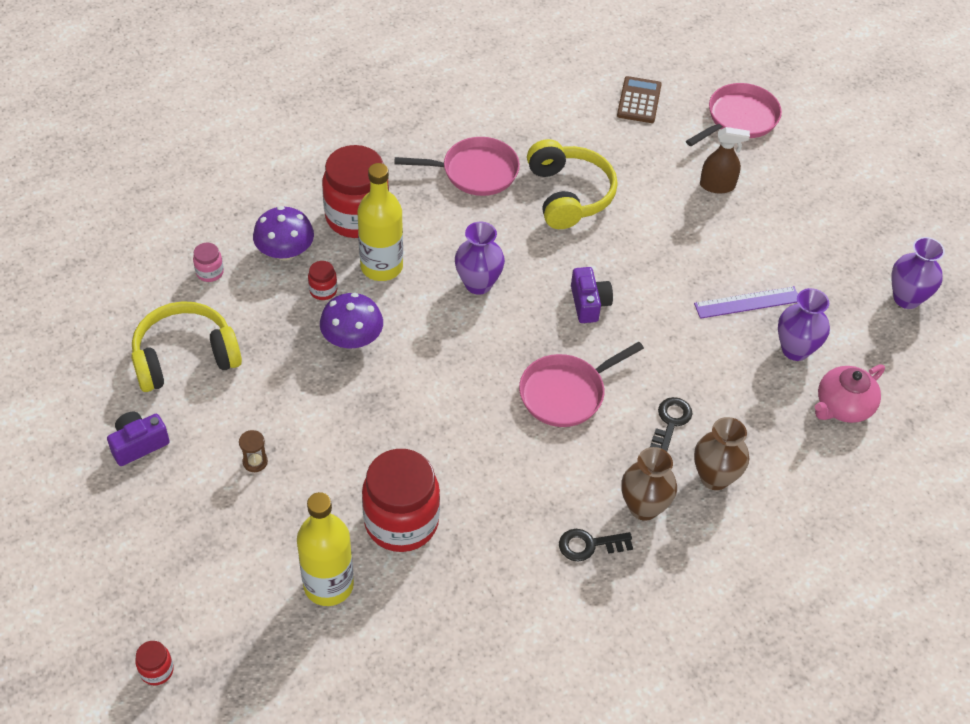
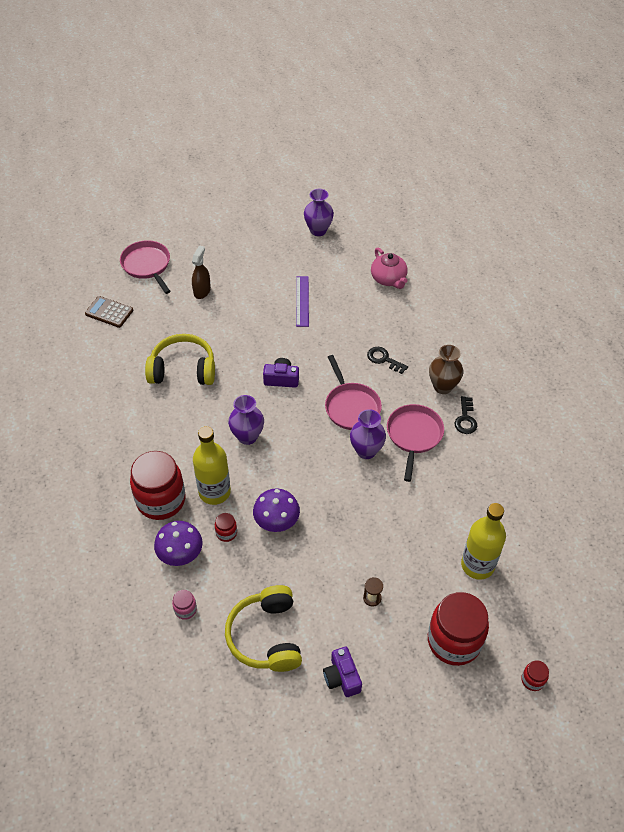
camera: 75 degrees left, 0 degrees up
red jar [362,449,440,552] -> red jar moved to [428,592,489,666]
pink pan [395,137,520,196] -> pink pan moved to [387,404,444,482]
brown vase [694,417,749,490] -> none
purple vase [778,288,830,361] -> purple vase moved to [350,409,386,459]

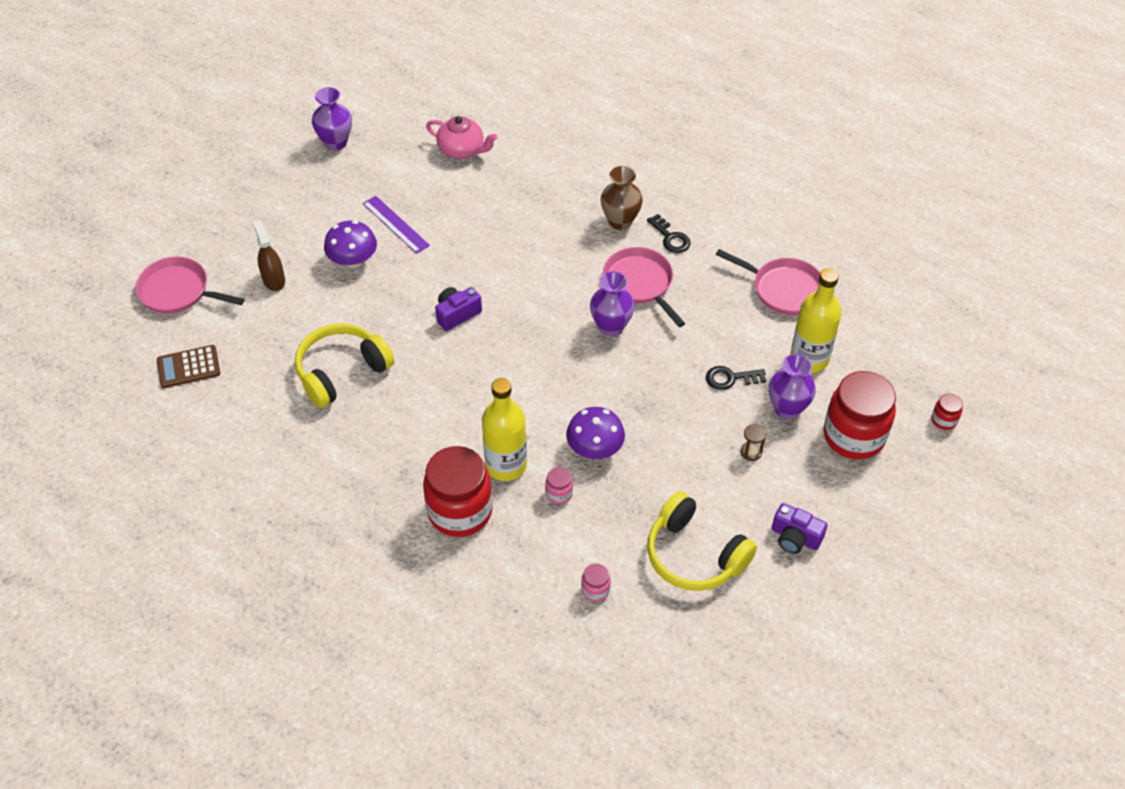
camera: 40 degrees left, 0 degrees up
purple mushroom [154,521,203,566] -> purple mushroom moved to [324,221,377,268]
red jar [215,513,237,542] -> pink jar [545,467,573,504]
purple vase [228,395,264,445] -> purple vase moved to [769,354,816,419]
pink pan [325,355,382,430] -> pink pan moved to [716,249,820,315]
black key [367,347,408,374] -> black key moved to [706,366,766,390]

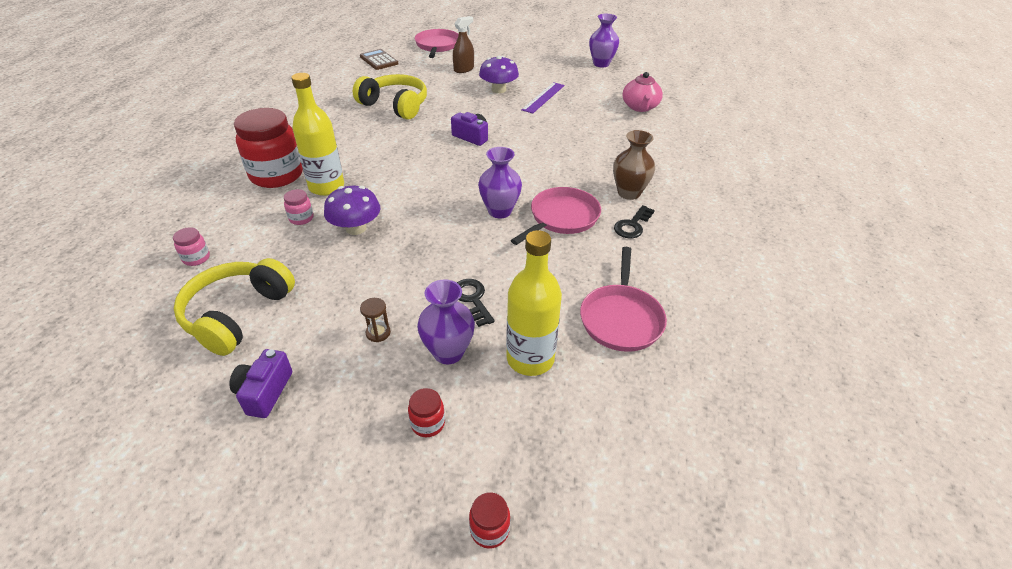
camera: 70 degrees right, 10 degrees down
red jar [824,371,896,459] -> red jar [408,388,445,437], size x0.42

